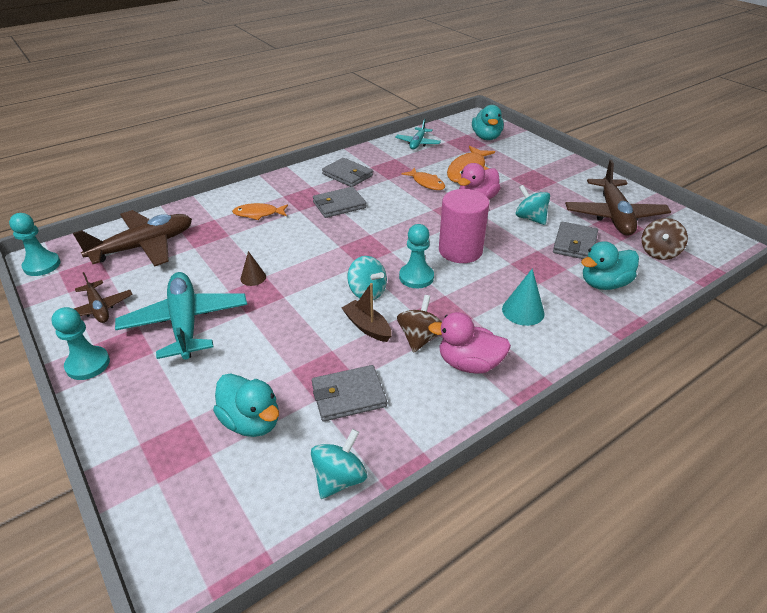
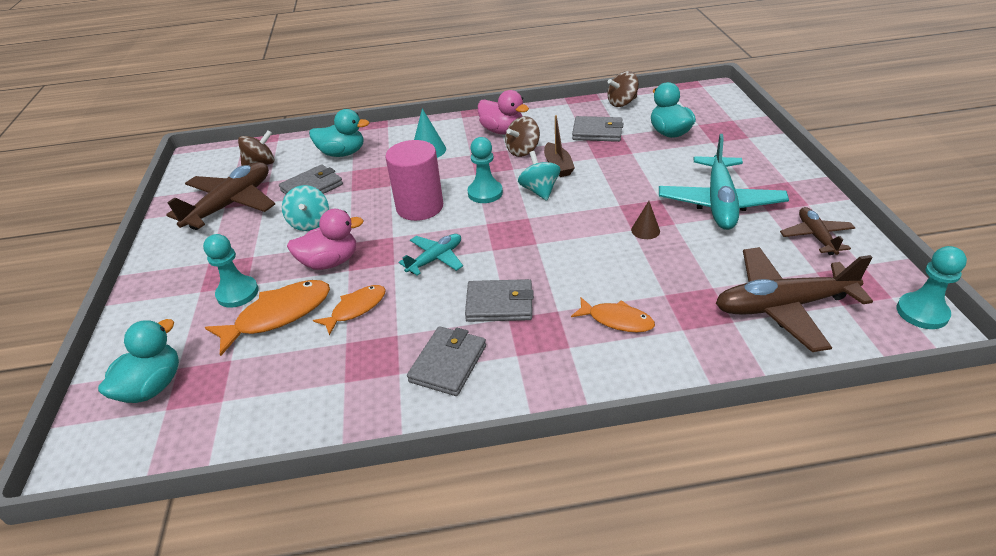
camera: 150 degrees left, 0 degrees up
turquoise pawn [51,307,110,380] -> turquoise pawn moved to [203,234,259,308]
turquoise spinning top [311,429,367,499] -> brown spinning top [607,71,639,107]
grey wallet [322,158,373,187] -> grey wallet turned 45 degrees clockwise [407,326,486,396]
turquoise plane [395,119,441,150] -> turquoise plane moved to [399,234,463,276]
orange fish [402,168,445,190] -> orange fish turned 60 degrees clockwise [313,285,386,336]

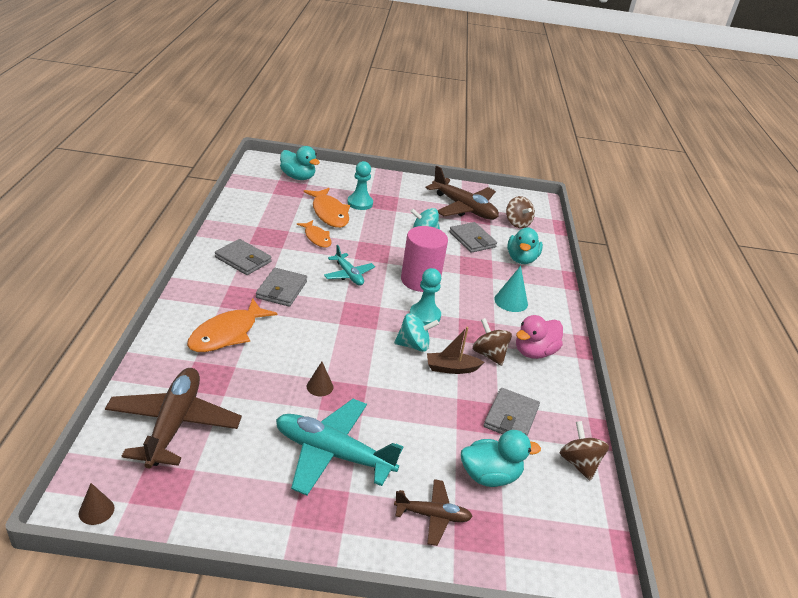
camera: 95 degrees right, 5 degrees down
pink duck [287,209,364,270] -> none
orange fish [571,297,655,332] -> orange fish [187,298,277,352], size x1.60
brown plane [780,207,855,255] -> brown plane moved to [394,479,473,546]
turquoise pawn [897,246,967,329] -> brown cone [79,483,114,525]

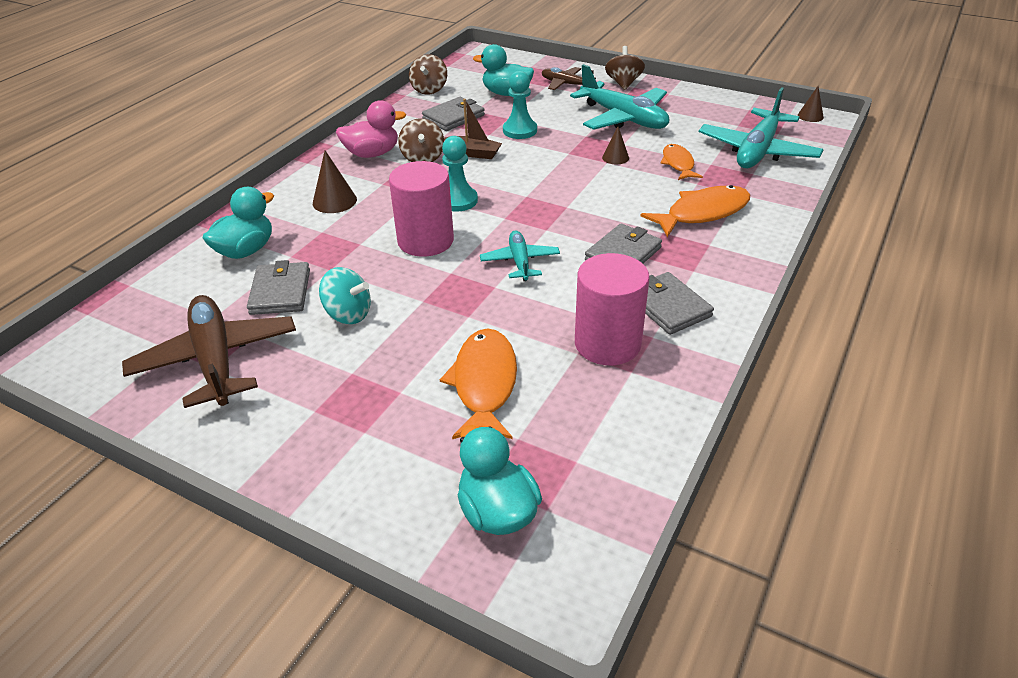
camera: 150 degrees left, 5 degrees up
brown plane [105,368,242,468] -> turquoise plane [699,87,824,168]
orange fish [297,220,331,248] -> orange fish moved to [660,144,703,180]
turquoise pawn [347,161,373,210] -> turquoise pawn moved to [503,71,537,139]
turquoise spinning top [394,313,439,352] -> none
turquoise cone [494,266,528,312] -> brown cone [313,150,357,213]
brown spinning top [506,196,535,228] -> brown spinning top moved to [605,46,645,90]
none -> pink cylinder [575,253,650,365]

